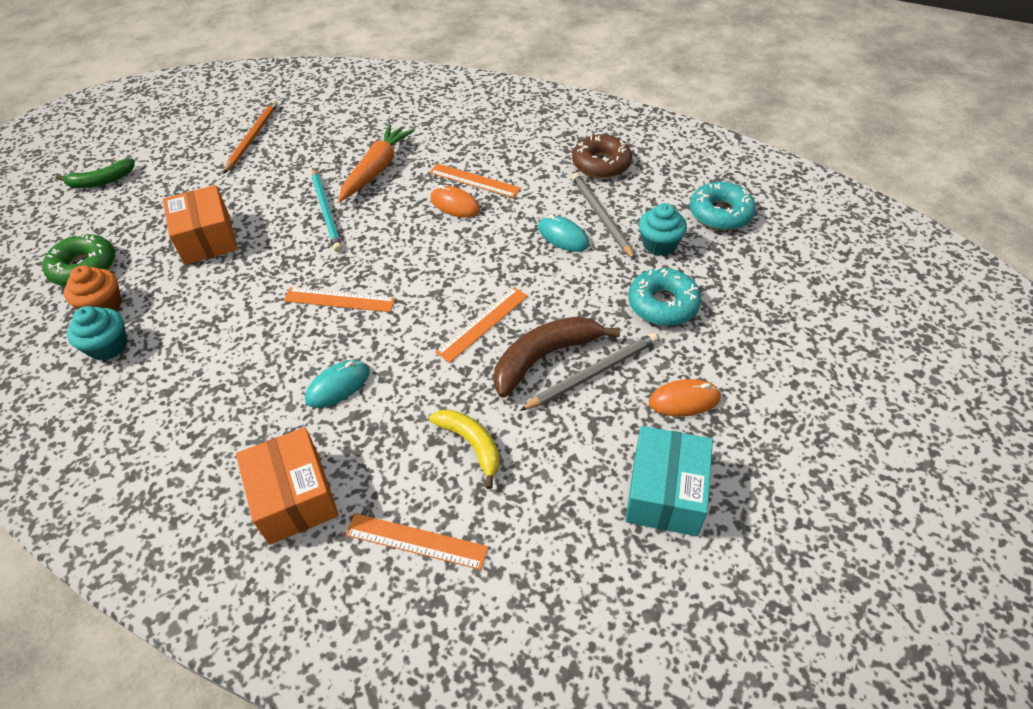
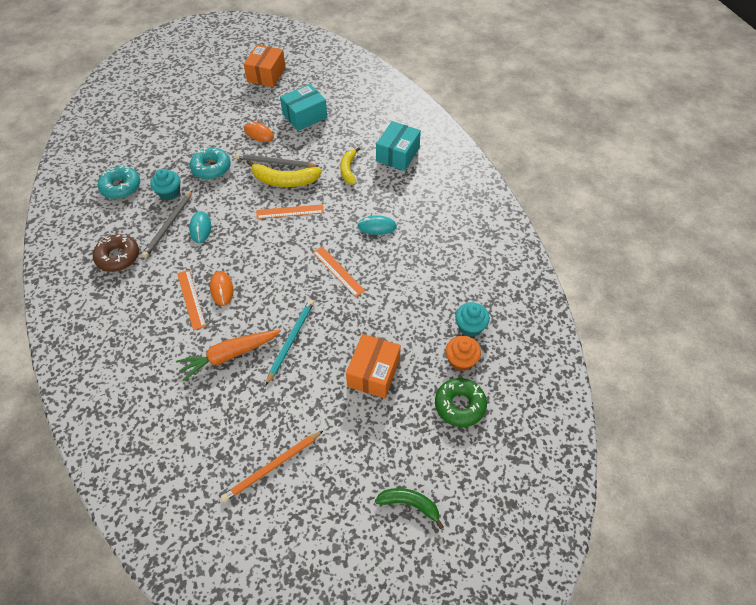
camera: 140 degrees left, 5 degrees up
orange box [236,427,339,545] -> orange box moved to [244,45,286,87]
orange ruler [346,513,488,570] -> turquoise box [376,121,421,171]
brown banana [494,316,621,398] -> yellow banana [246,159,322,187]

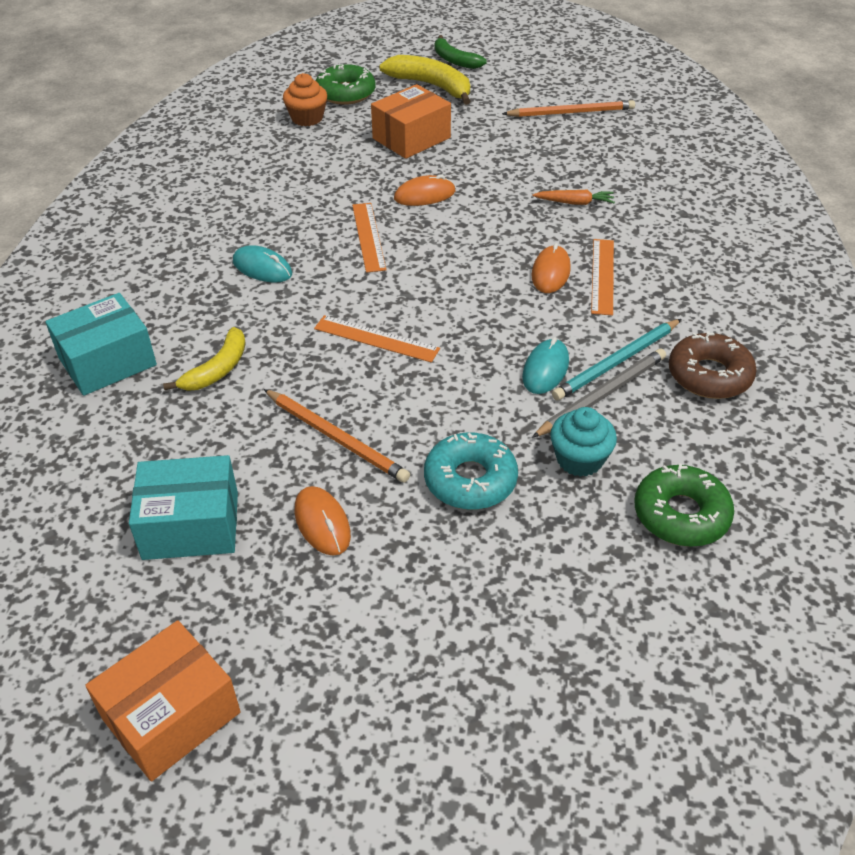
camera: 150 degrees left, 10 degrees down
turquoise donut [98,166,140,199] -> green donut [635,463,734,547]
orange carrot [176,330,281,381] -> orange carrot [532,190,615,205], size x0.54
grey pencil [235,154,319,168] -> orange pencil [264,389,410,483]
yellow banana [246,159,322,187] -> yellow banana moved to [379,55,471,105]
turquoise pencil [265,299,314,386] -> turquoise pencil moved to [552,319,681,400]
turquoise cupcake [455,302,490,337] -> none
none -> orange mouse [394,174,456,206]

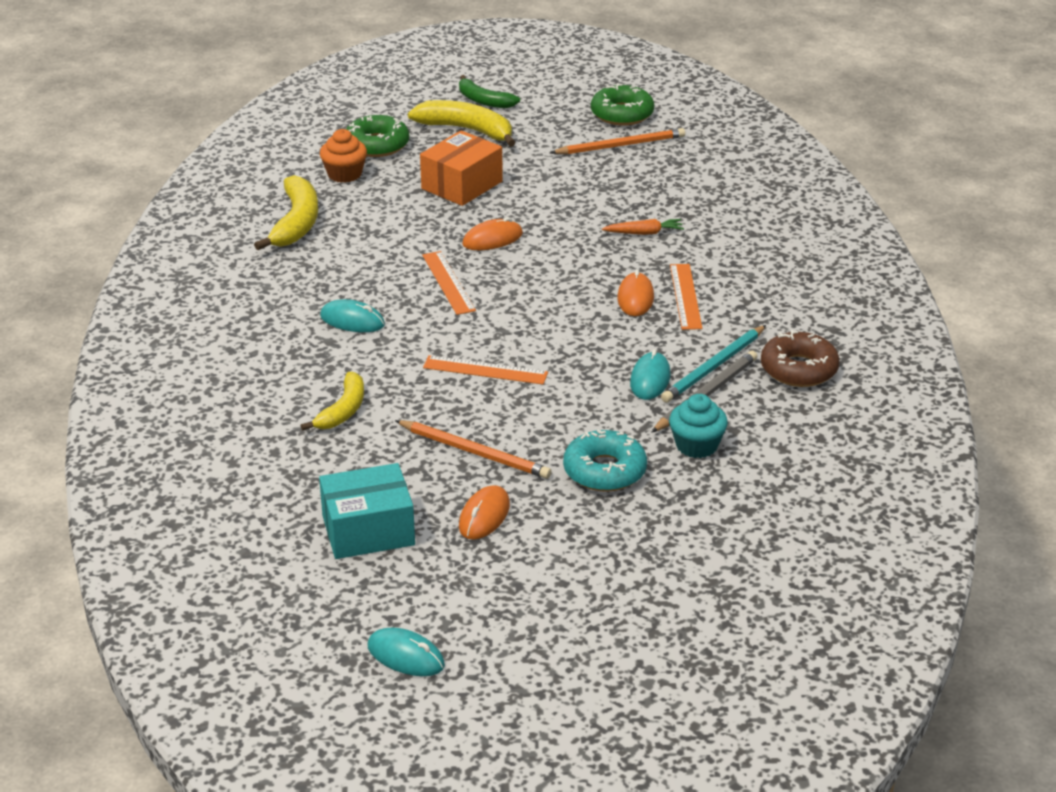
camera: 10 degrees left, 10 degrees down
turquoise box [45,293,157,396] -> none
orange box [85,620,241,781] -> turquoise mouse [367,627,445,676]
orange mouse [295,486,351,556] -> orange mouse turned 60 degrees clockwise [459,485,510,540]
green donut [635,463,734,547] -> green donut moved to [591,83,654,126]
none -> yellow banana [254,175,318,250]

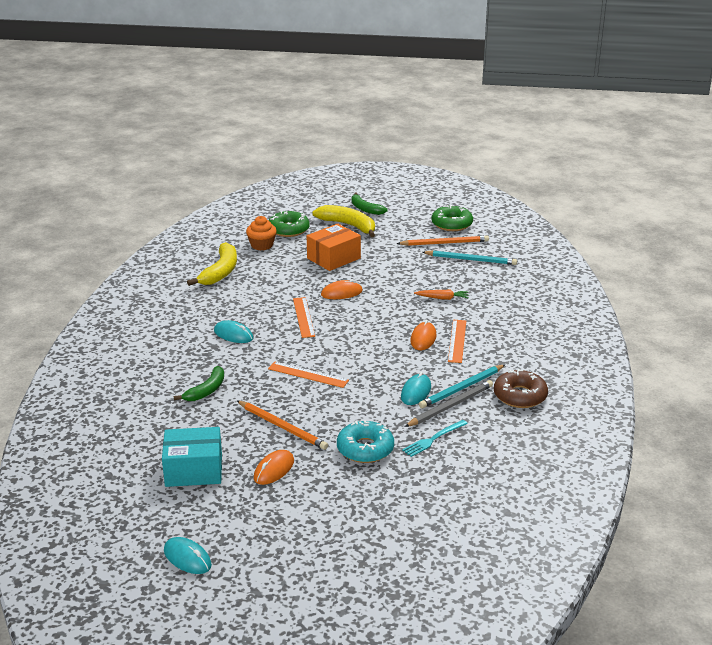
camera: 10 degrees right, 5 degrees down
yellow banana [301,372,364,431] -> green banana [174,366,224,401]
turquoise cupcake [669,394,728,458] -> turquoise fork [402,420,468,457]
none -> turquoise pencil [422,250,517,265]

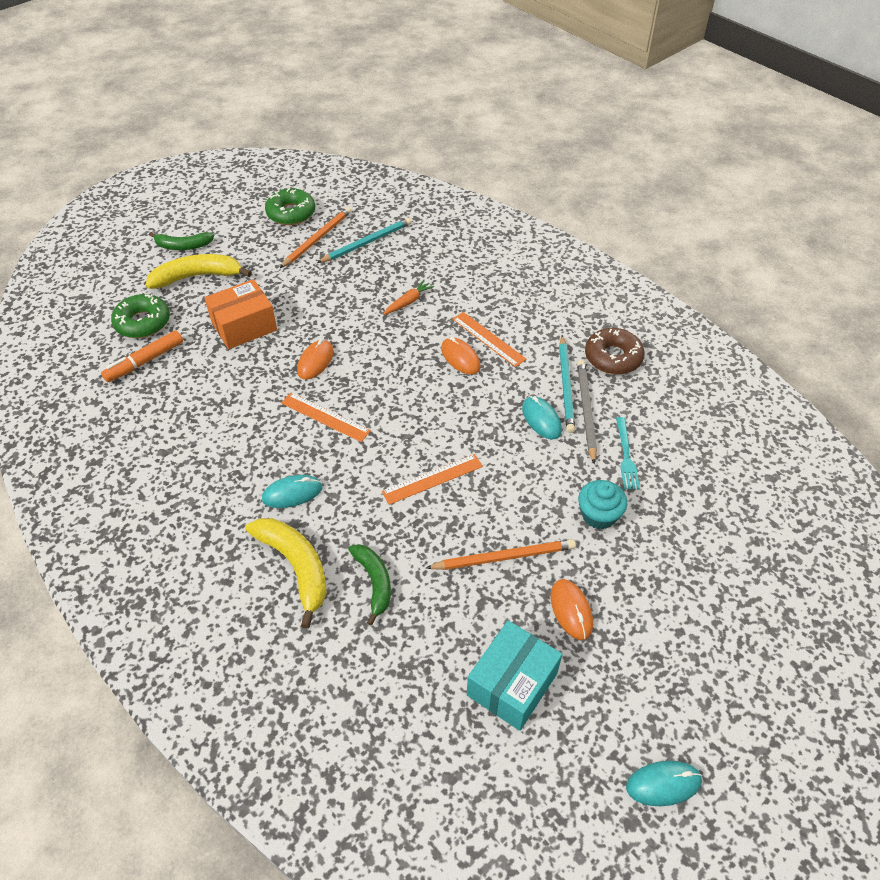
camera: 50 degrees left, 20 degrees up
yellow banana [187,242,237,286] -> yellow banana moved to [245,518,327,629]
orange cupcake [246,216,277,250] -> orange marker [101,330,183,382]
orange box [307,224,361,271] -> orange box turned 60 degrees clockwise [204,279,277,349]
turquoise donut [337,421,394,463] -> turquoise cupcake [578,480,627,529]

